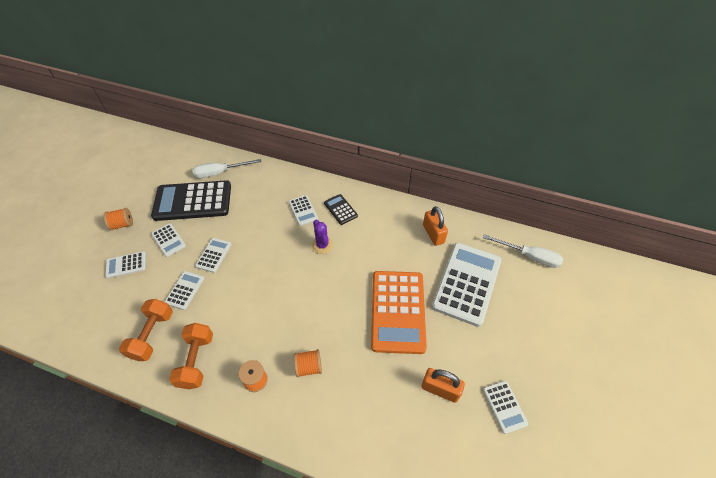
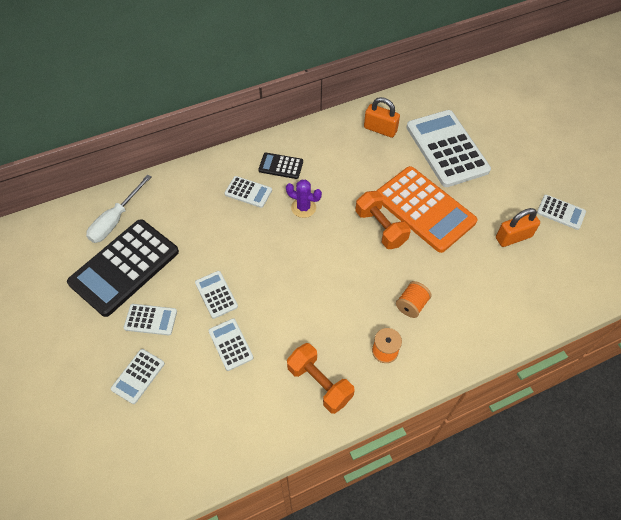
camera: 45 degrees left, 5 degrees up
orange spool [104,208,133,230] -> none
orange dumbbell [119,299,173,361] -> orange dumbbell moved to [355,191,411,249]
white screwdriver [483,234,563,268] -> none

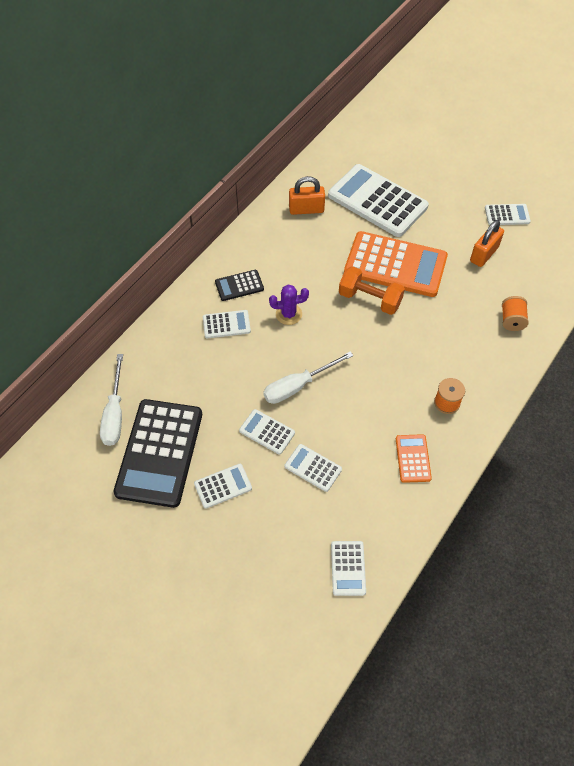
camera: 30 degrees left, 0 degrees up
white calculator [111,349,165,404] -> white calculator moved to [331,541,366,596]
orange dumbbell [287,343,355,414] -> orange calculator [396,434,432,483]
orange spool [396,281,432,318] -> orange spool moved to [502,296,529,331]
none -> white screwdriver [263,351,354,404]

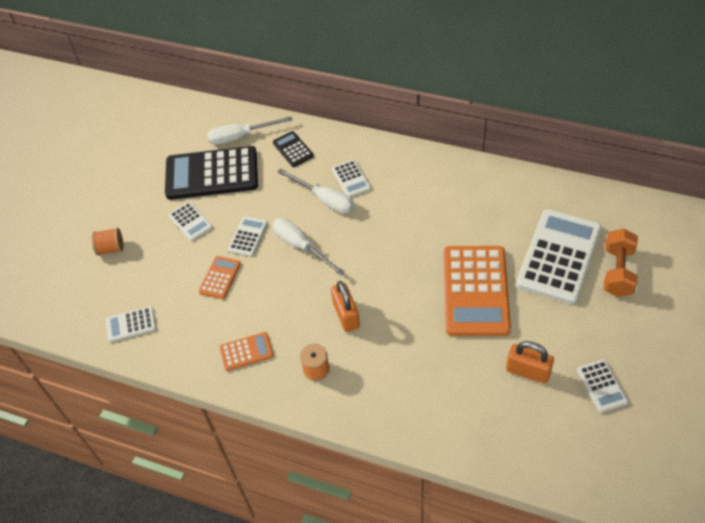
camera: 80 degrees right, 5 degrees down
black calculator [215,270,264,301] -> black calculator moved to [273,131,314,167]
purple cactus [269,285,309,325] -> none
white calculator [285,444,342,492] -> orange calculator [199,256,241,299]
orange padlock [289,176,325,215] -> orange padlock moved to [331,281,360,332]
orange dumbbell [339,266,405,315] -> orange dumbbell moved to [604,229,638,297]
orange spool [502,296,529,331] -> orange spool moved to [91,228,124,255]
none -> white screwdriver [278,169,354,214]

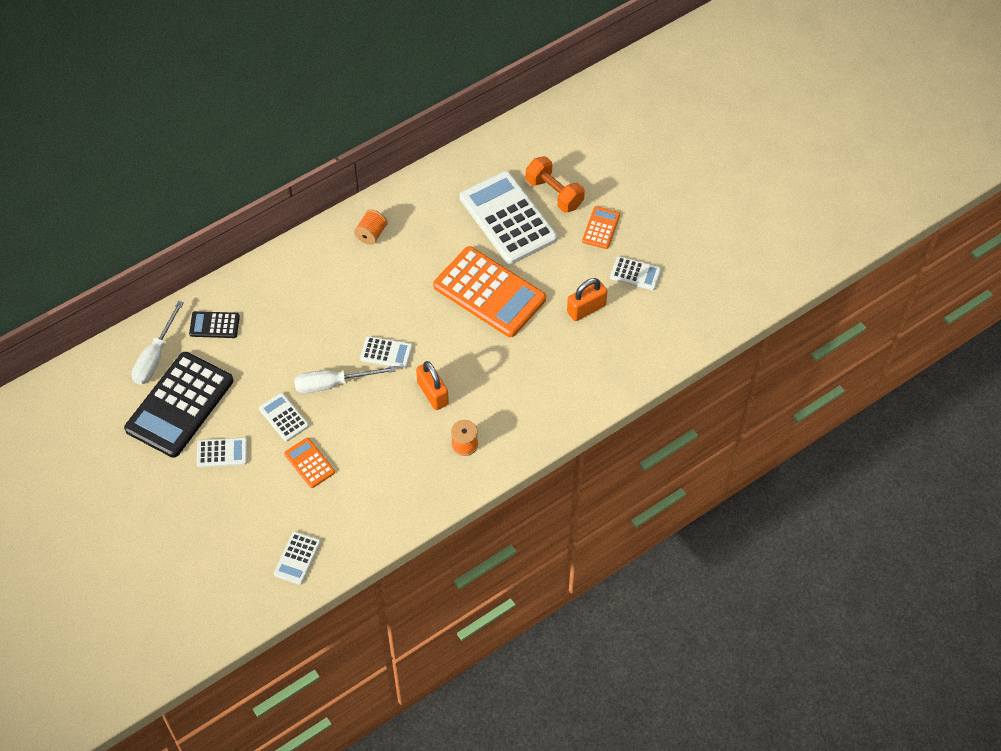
camera: 60 degrees left, 5 degrees up
orange spool [91,228,124,255] -> orange spool moved to [354,209,388,245]
orange calculator [220,332,273,371] -> orange calculator moved to [582,206,620,249]
white screwdriver [278,169,354,214] -> none
orange padlock [331,281,360,332] -> orange padlock turned 45 degrees clockwise [416,361,449,410]
white calculator [332,160,371,197] -> white calculator moved to [360,336,413,369]

